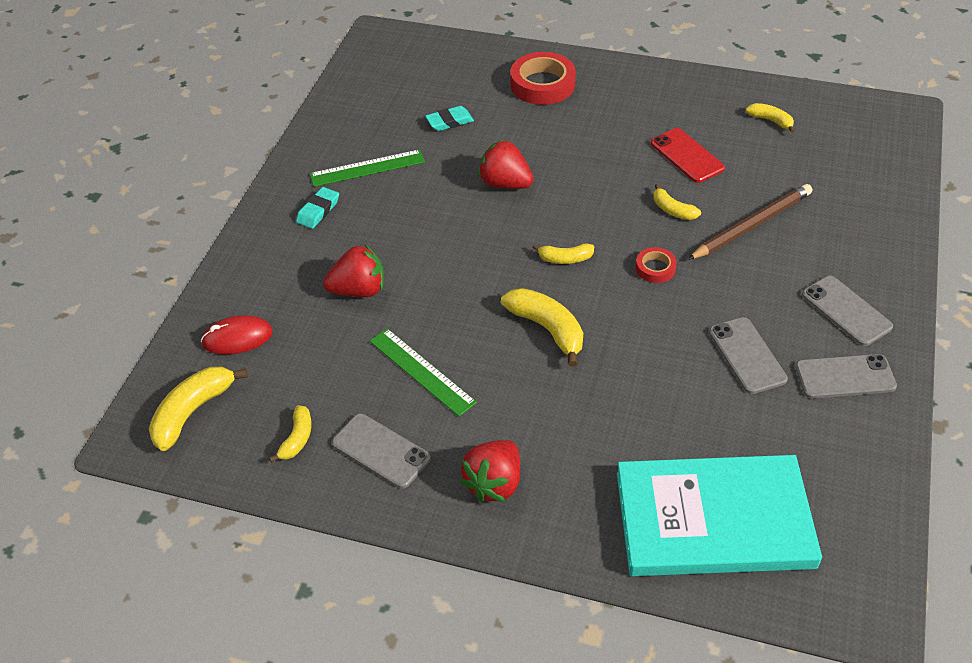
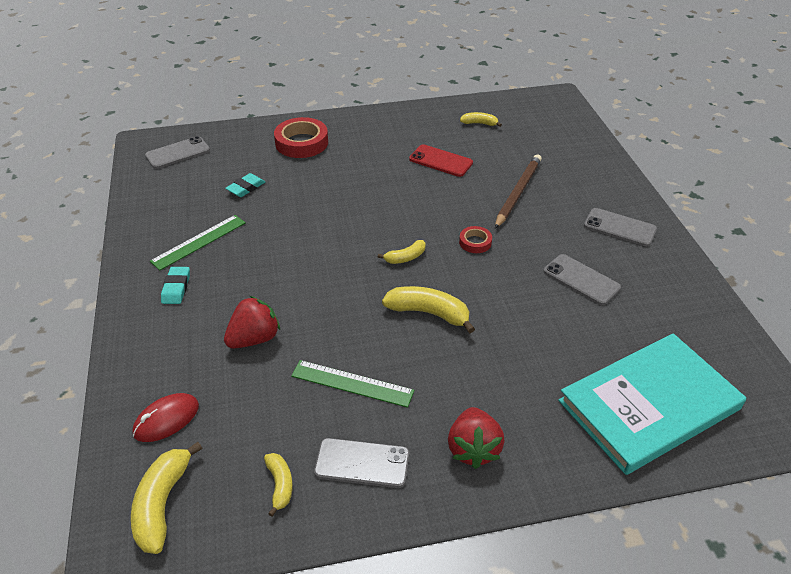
camera: 30 degrees left, 5 degrees down
red strawberry [478,139,534,189] -> none
yellow banana [653,184,701,220] -> none
grey phone [795,354,897,398] -> grey phone moved to [145,136,210,169]

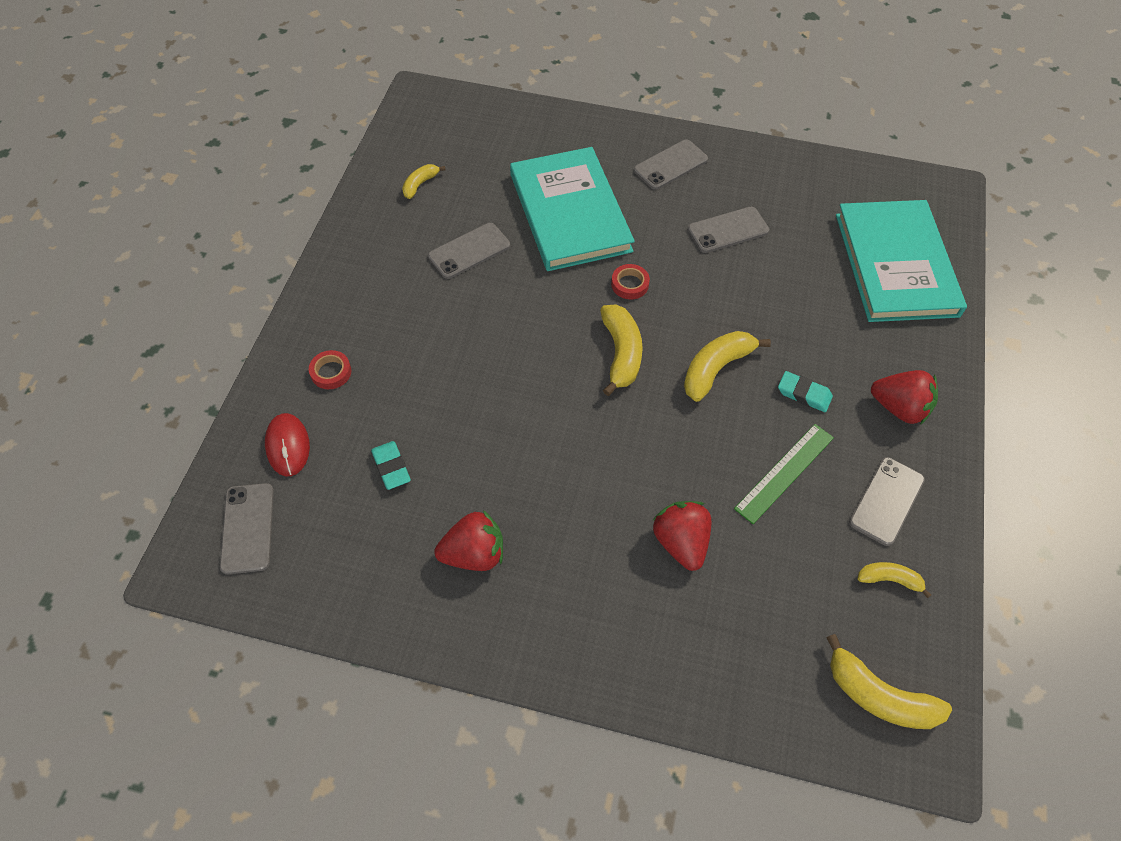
camera: 65 degrees left, 15 degrees up
red mouse [132,393,199,442] -> red mouse moved to [265,413,310,476]
green ruler [150,215,246,270] -> red strawberry [434,510,503,571]
turquoise eraser [161,267,190,304] -> turquoise eraser moved to [778,371,833,412]
red tape [274,117,328,158] -> red tape [309,350,351,389], size x0.52
yellow banana [378,240,426,264] -> yellow banana [600,304,643,396], size x1.73
red phone [409,145,473,177] -> grey phone [428,223,510,279]
brown pencil [495,155,542,229] -> turquoise book [510,147,635,271]

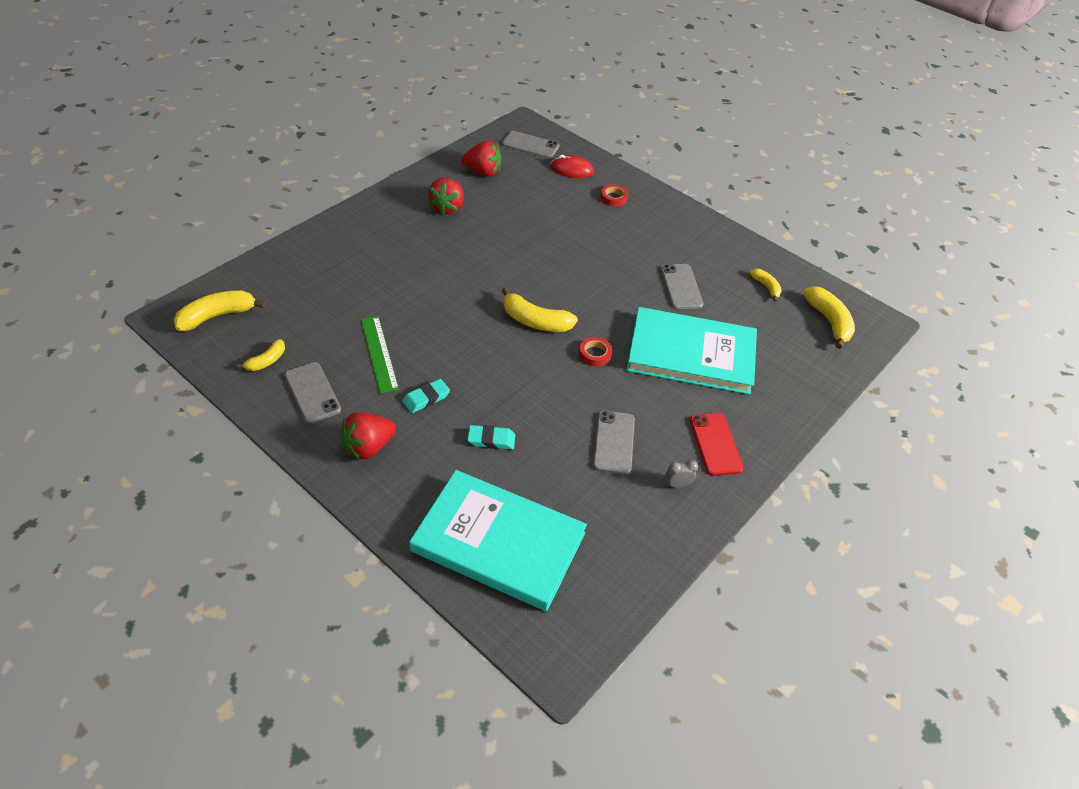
camera: 115 degrees right, 10 degrees down
turquoise eraser [371,441,411,490] -> turquoise eraser moved to [467,425,515,449]
grey phone [634,139,708,190] -> red phone [690,413,744,476]
red strawberry [653,501,711,571] -> red strawberry moved to [462,140,502,177]
yellow banana [684,331,771,402] -> yellow banana moved to [803,286,855,349]
none -> grey clock [666,460,698,488]

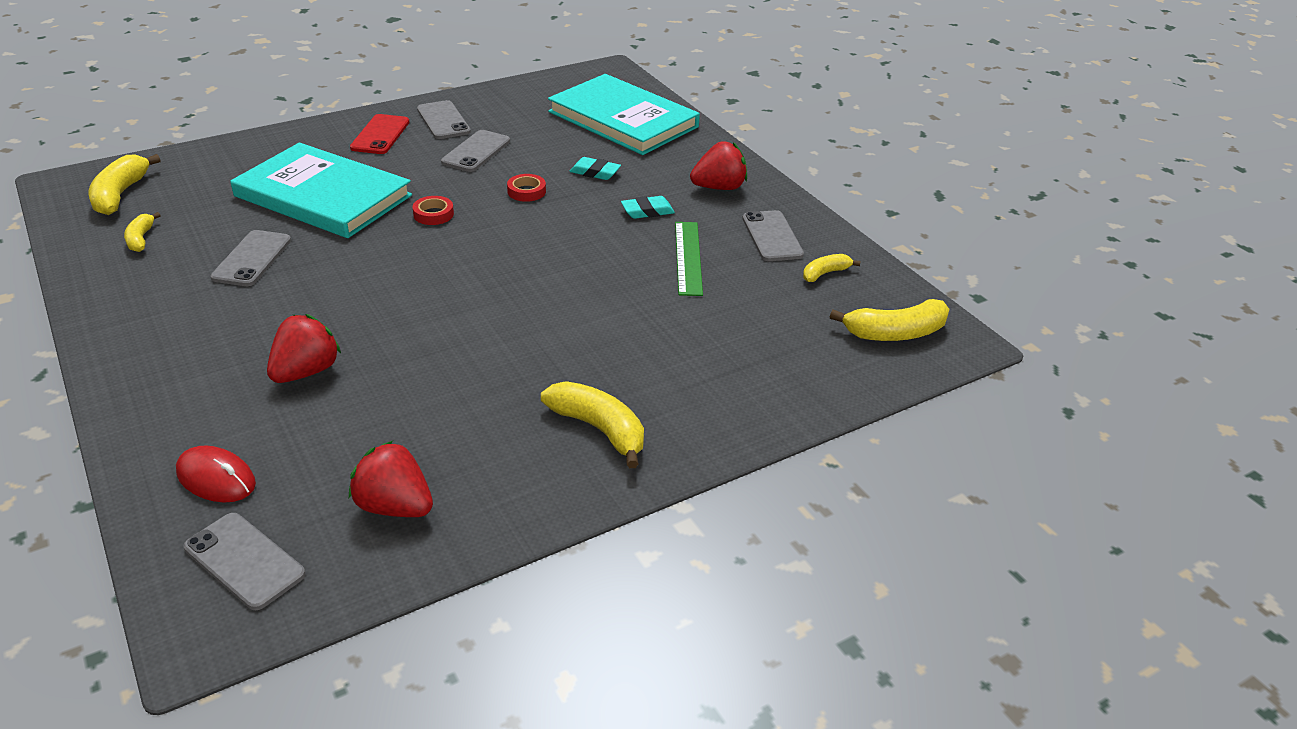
camera: 160 degrees left, 10 degrees down
red strawberry [428,178,464,215] -> red strawberry moved to [267,314,341,383]
yellow banana [502,287,578,332] -> yellow banana moved to [541,381,644,468]
red tape [600,184,628,207] -> red tape moved to [507,174,546,202]
grey clock [666,460,698,488] -> grey phone [417,100,471,139]

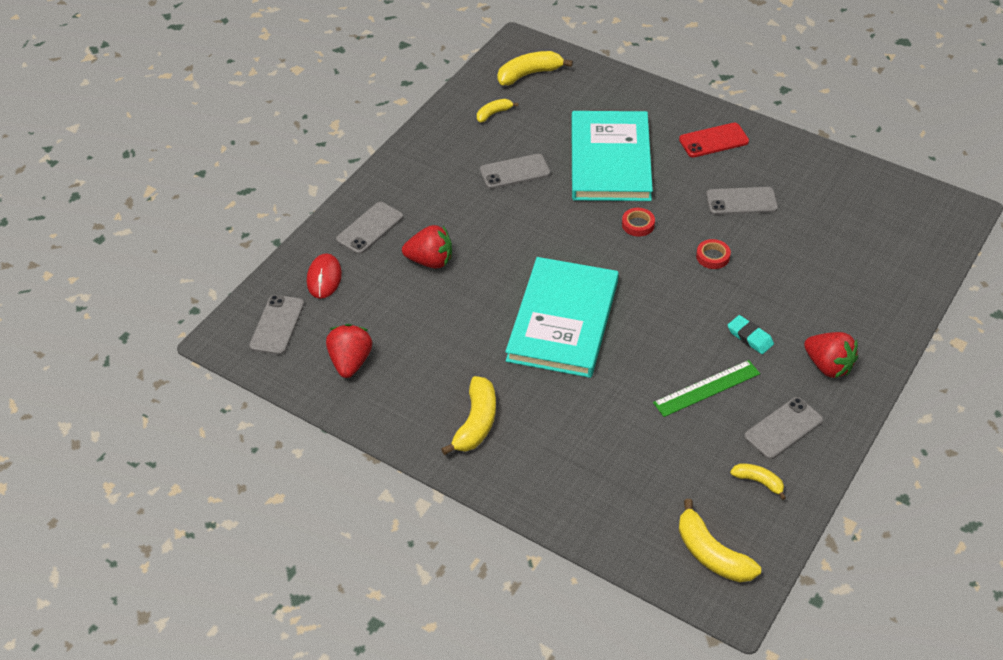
camera: 65 degrees right, 10 degrees up
grey phone [417,100,471,139] -> grey phone moved to [336,202,403,254]
turquoise book [548,74,700,155] -> turquoise book moved to [505,257,619,378]
turquoise eraser [569,157,621,180] -> none

